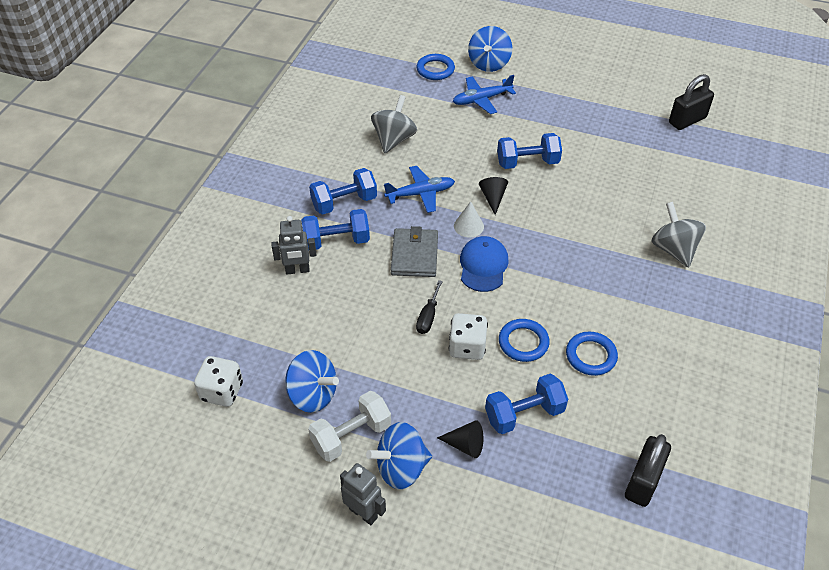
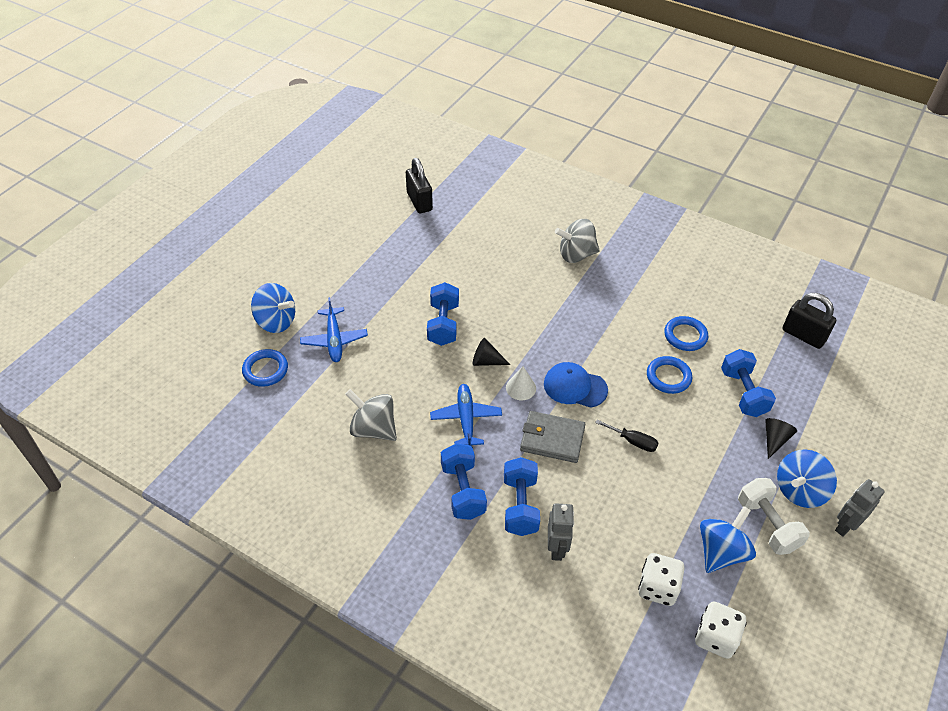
camera: 80 degrees left, 0 degrees up
blue spinning top [366,422,432,489] -> blue spinning top turned 60 degrees clockwise [777,449,837,508]
white dice [449,313,488,360] -> white dice moved to [638,553,685,606]

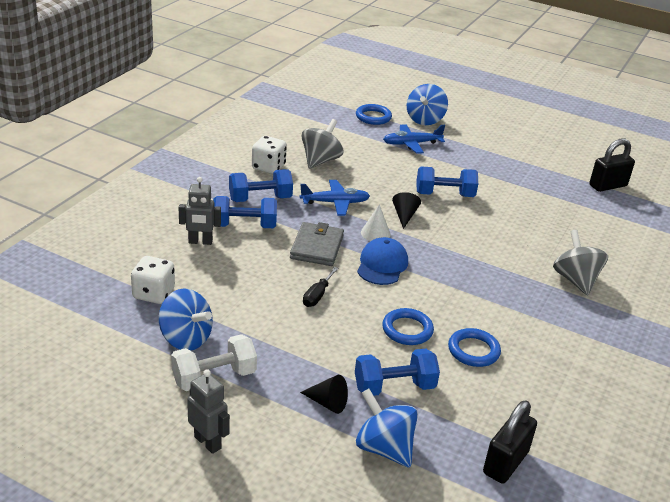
camera: 85 degrees right, 15 degrees down
white dice [695,601,747,659] -> white dice moved to [252,136,287,174]
blue spinning top [777,449,837,508] -> blue spinning top moved to [356,389,418,467]

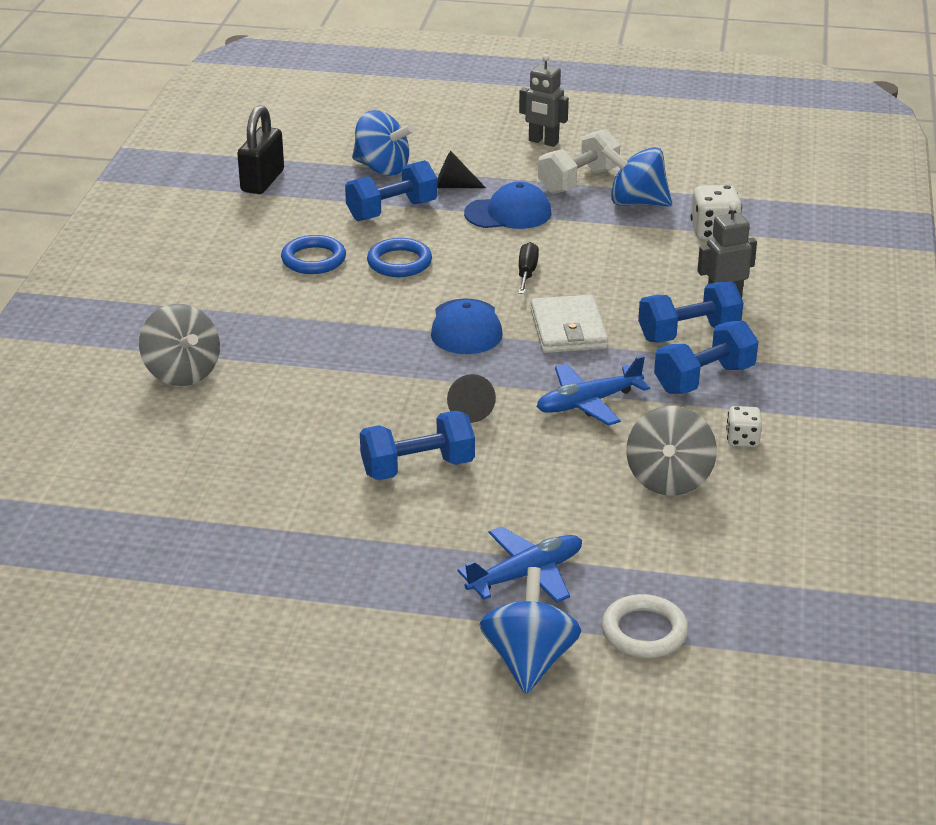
camera: 165 degrees right, 0 degrees up
white dice [252,136,287,174] -> white dice [726,406,762,447], size x0.61
grey wallet [290,222,344,266] -> white wallet [530,295,608,353]
blue ring [356,104,392,125] -> white ring [602,594,688,658]
white cone [361,204,391,241] -> none
black padlock [589,138,635,192] -> none
none -> blue cap [464,182,552,229]

